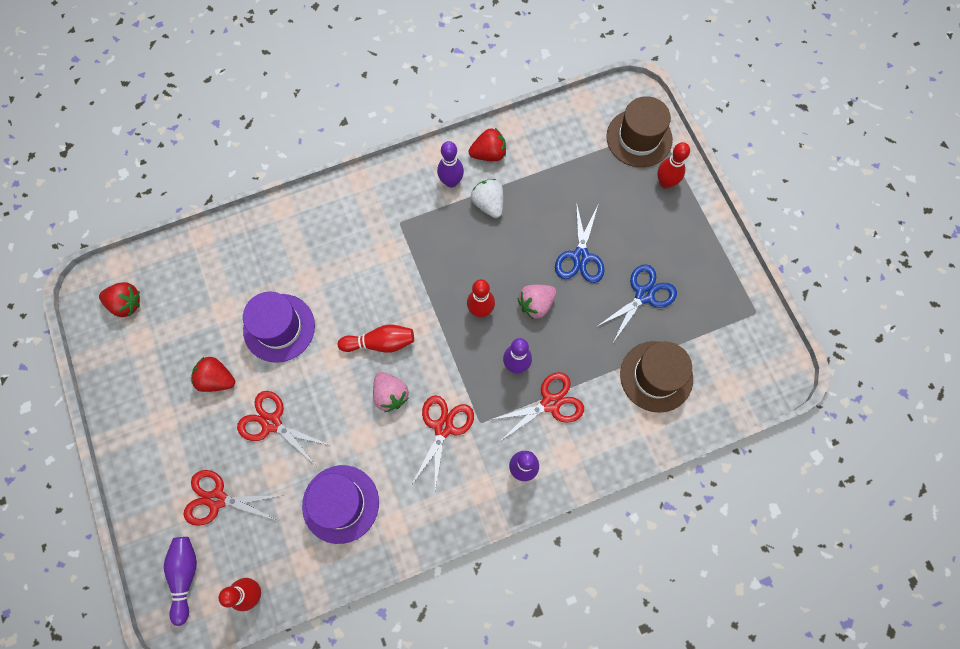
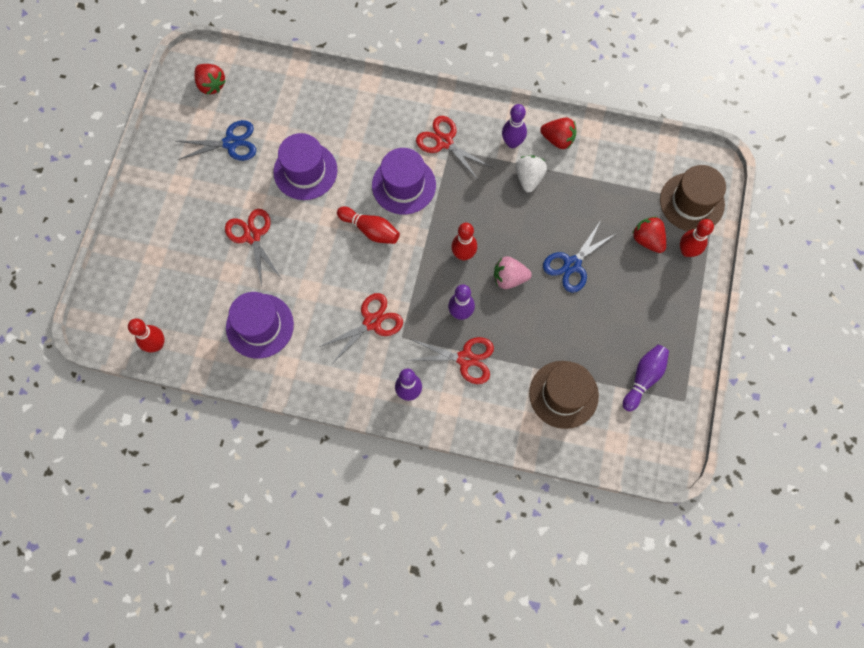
camera: 35 degrees right, 0 degrees up
purple bowling pin [164,537,197,626] -> purple bowling pin moved to [623,345,669,412]
red scissors [183,470,284,526] -> red scissors moved to [416,116,492,181]
red strawberry [191,357,235,392] -> red strawberry moved to [632,216,666,253]
pink strawberry [373,372,409,412] -> none
blue scissors [596,264,677,342] -> blue scissors moved to [176,120,256,161]
none -> purple hat [372,148,436,215]

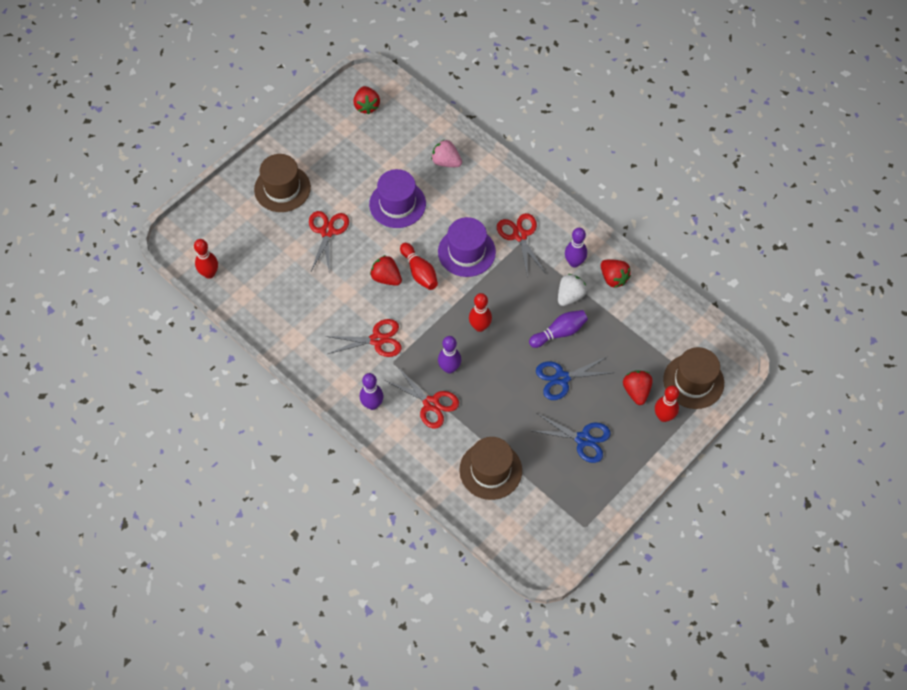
camera: 30 degrees right, 10 degrees down
blue scissors [176,120,256,161] -> blue scissors moved to [532,413,611,463]
purple hat [226,292,294,359] -> none
pink strawberry [494,256,532,289] -> pink strawberry moved to [431,139,462,167]
purple bowling pin [623,345,669,412] -> purple bowling pin moved to [529,310,588,348]
none -> brown hat [254,154,311,212]
none -> red strawberry [370,255,402,286]

